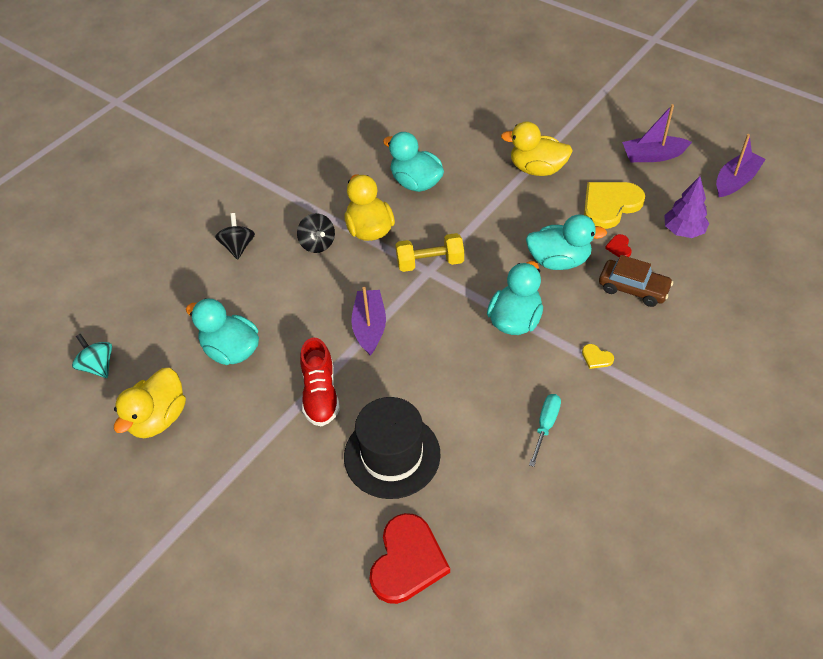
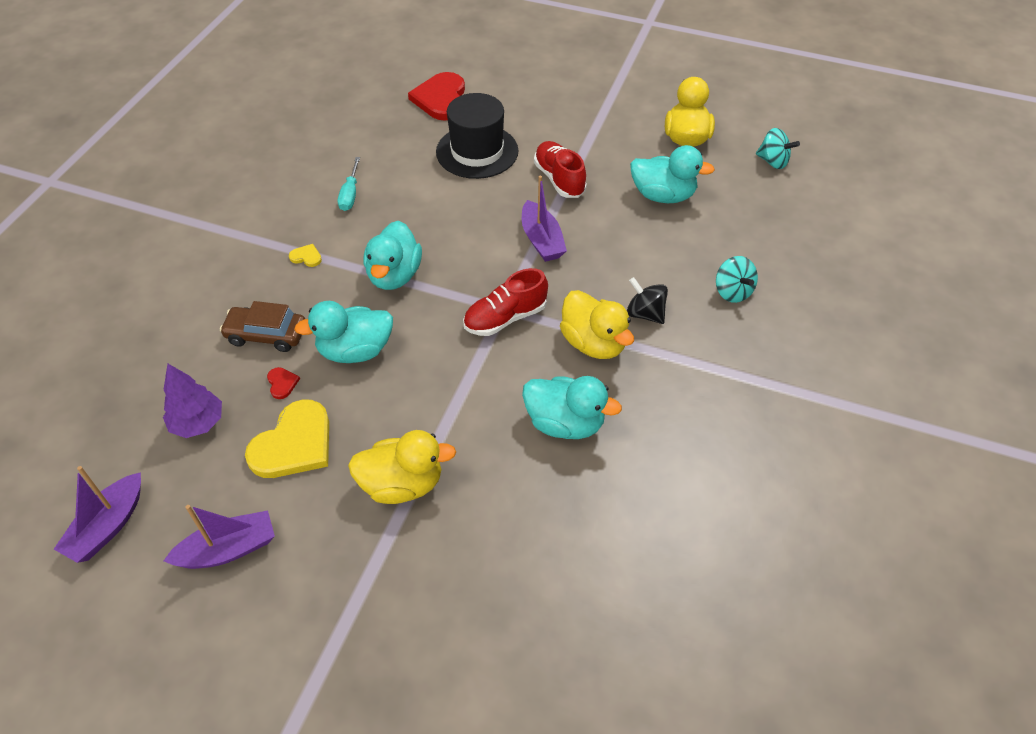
camera: 160 degrees right, 0 degrees up
black spinning top [215,213,255,260] -> turquoise spinning top [716,256,758,303]
yellow dumbbell [395,233,464,272] -> red shoe [463,268,548,336]

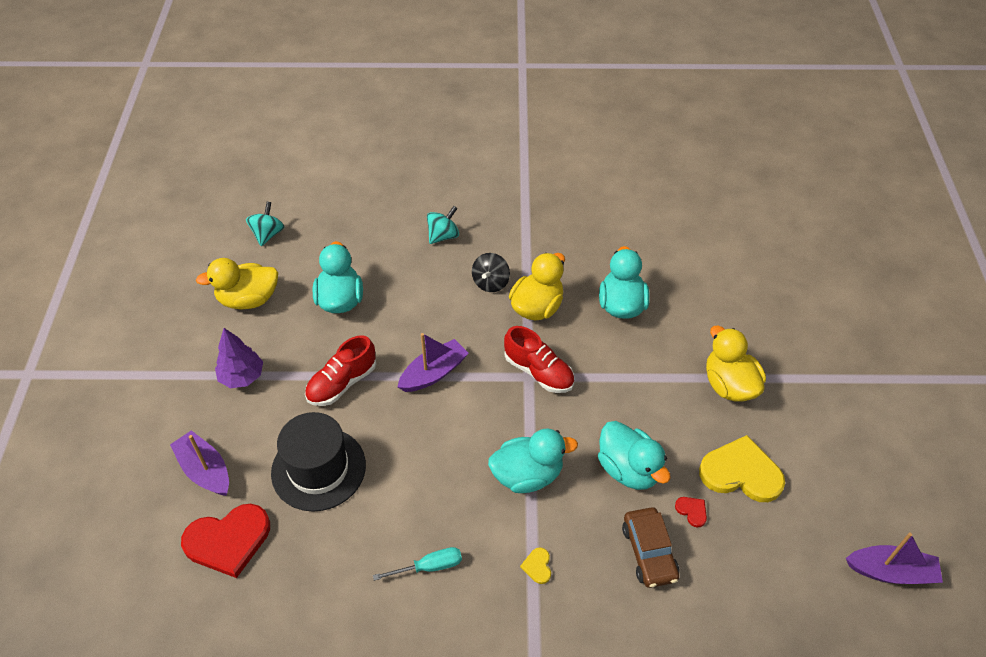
camera: 110 degrees left, 0 degrees up
purple tree [163,364,222,438] -> purple tree moved to [215,328,263,388]
purple boat [164,505,275,569] -> purple boat moved to [170,430,229,496]
red heart [267,367,300,399] -> red heart turned 90 degrees clockwise [675,497,707,527]

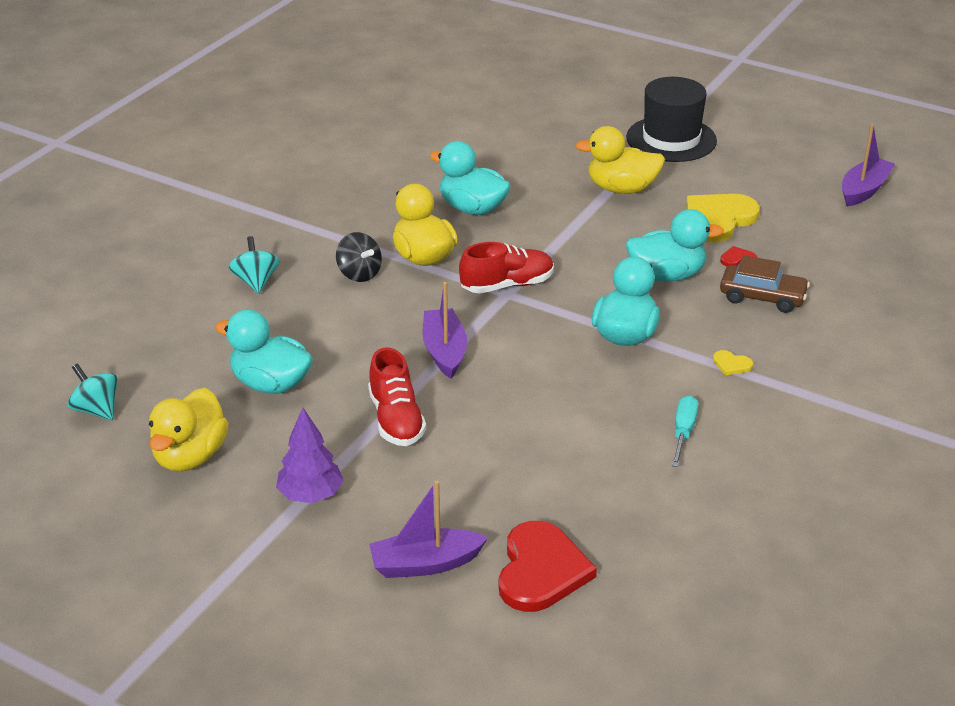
camera: 60 degrees left, 15 degrees down
black hat [271,412,366,512] -> black hat moved to [626,77,717,162]

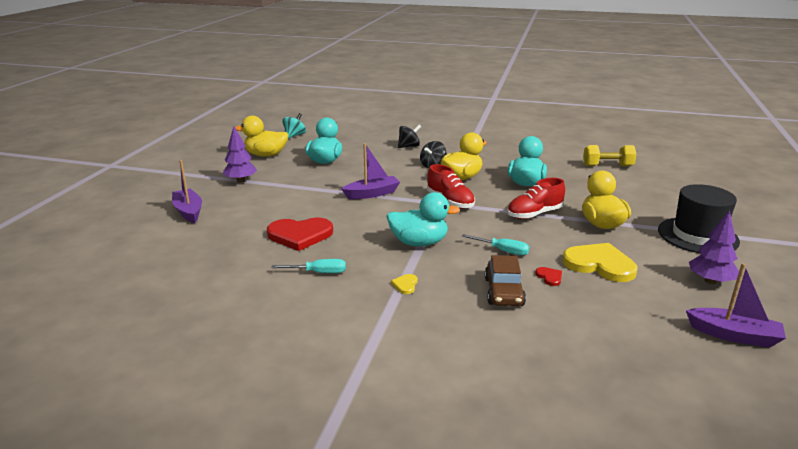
camera: 75 degrees right, 10 degrees down
turquoise spinning top [229,236,279,294] -> black spinning top [398,124,421,148]
red shoe [368,348,426,446] -> red shoe moved to [507,178,565,219]
red heart [499,521,597,612] -> red heart moved to [267,217,333,251]
turquoise duck [626,209,724,282] -> turquoise screwdriver [462,234,529,255]
none -> yellow dumbbell [583,145,637,166]
none -> purple tree [689,210,739,284]

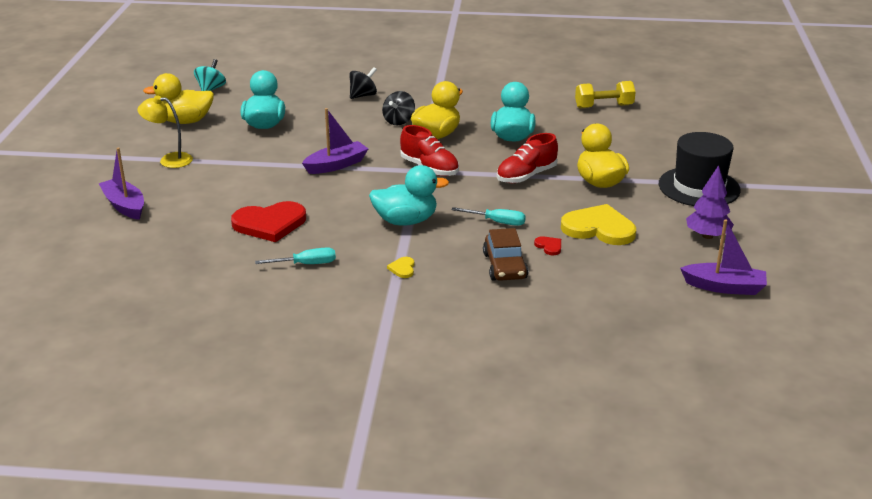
camera: 10 degrees left, 5 degrees up
purple tree [222,126,257,183] -> yellow lamp [137,95,193,168]

